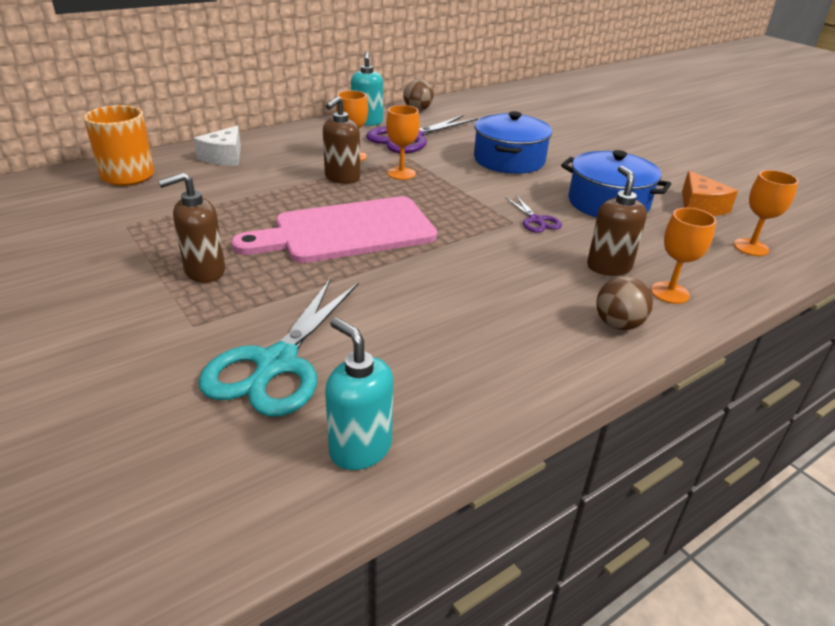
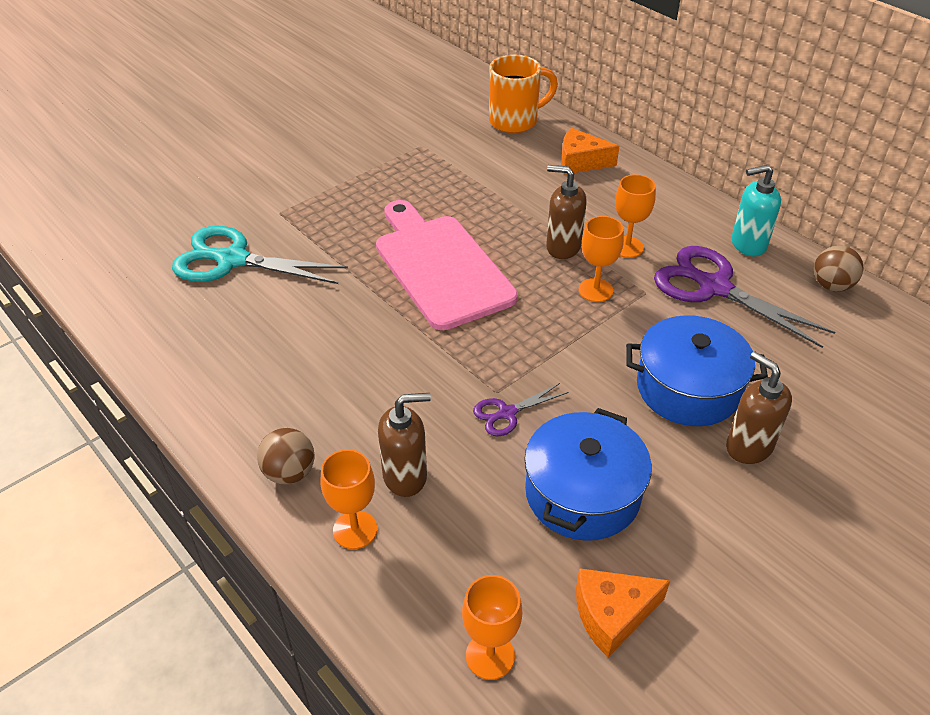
camera: 85 degrees right, 10 degrees up
brown soap dispenser [158,172,225,283] -> brown soap dispenser moved to [726,351,792,464]
white cheese [193,126,241,166] -> orange cheese [561,128,619,175]
turquoise soap dispenser [325,317,393,470] -> none

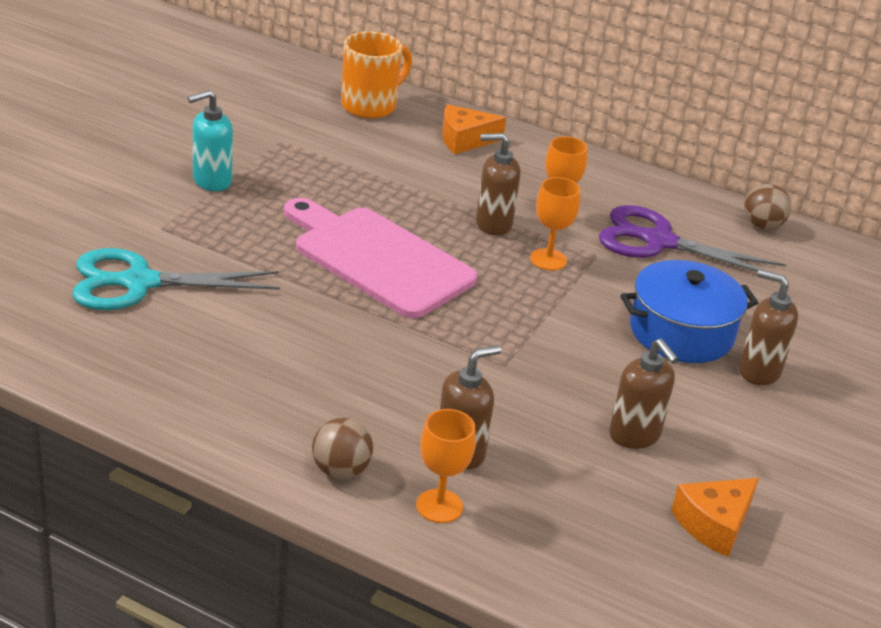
camera: 25 degrees left, 10 degrees down
orange goblet [462,575,522,680] -> none
purple scissors [473,383,568,436] -> none
blue pot [524,408,652,541] -> brown soap dispenser [609,339,678,449]
turquoise soap dispenser [732,165,781,256] -> turquoise soap dispenser moved to [188,90,233,191]

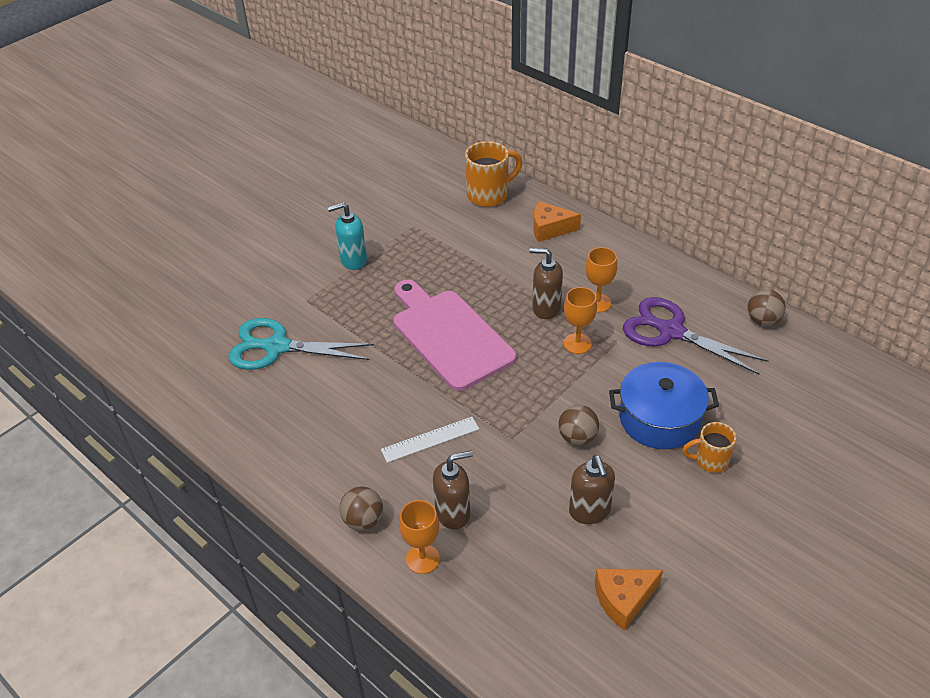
camera: 20 degrees right, 10 degrees up
brown soap dispenser [739,269,798,385] -> orange mug [682,422,736,473]
none -> white ruler [381,417,479,463]
none -> brown ball [558,405,599,445]

